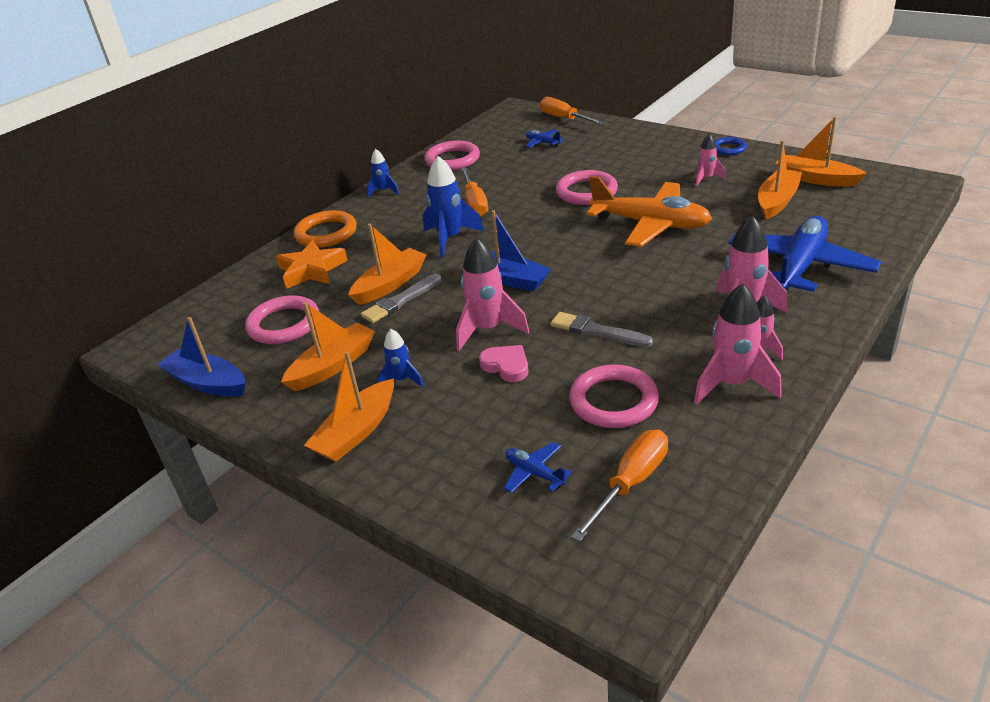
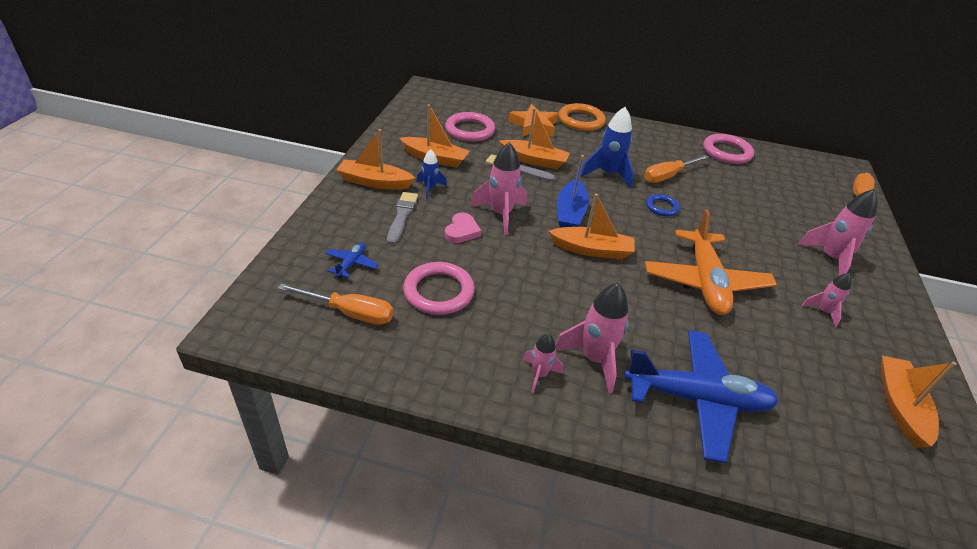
camera: 60 degrees right, 5 degrees up
blue boat [157,317,246,397] -> none
blue rocket [367,149,399,197] -> none
blue plane [526,129,564,148] -> none
grey brush [550,312,653,347] -> grey brush moved to [387,192,418,245]
pink ring [555,170,618,205] -> none
pink rocket [694,284,782,404] -> pink rocket moved to [797,189,878,276]
blue ring [715,137,747,155] -> blue ring moved to [646,194,680,216]
orange boat [758,140,802,219] -> orange boat moved to [548,194,635,259]

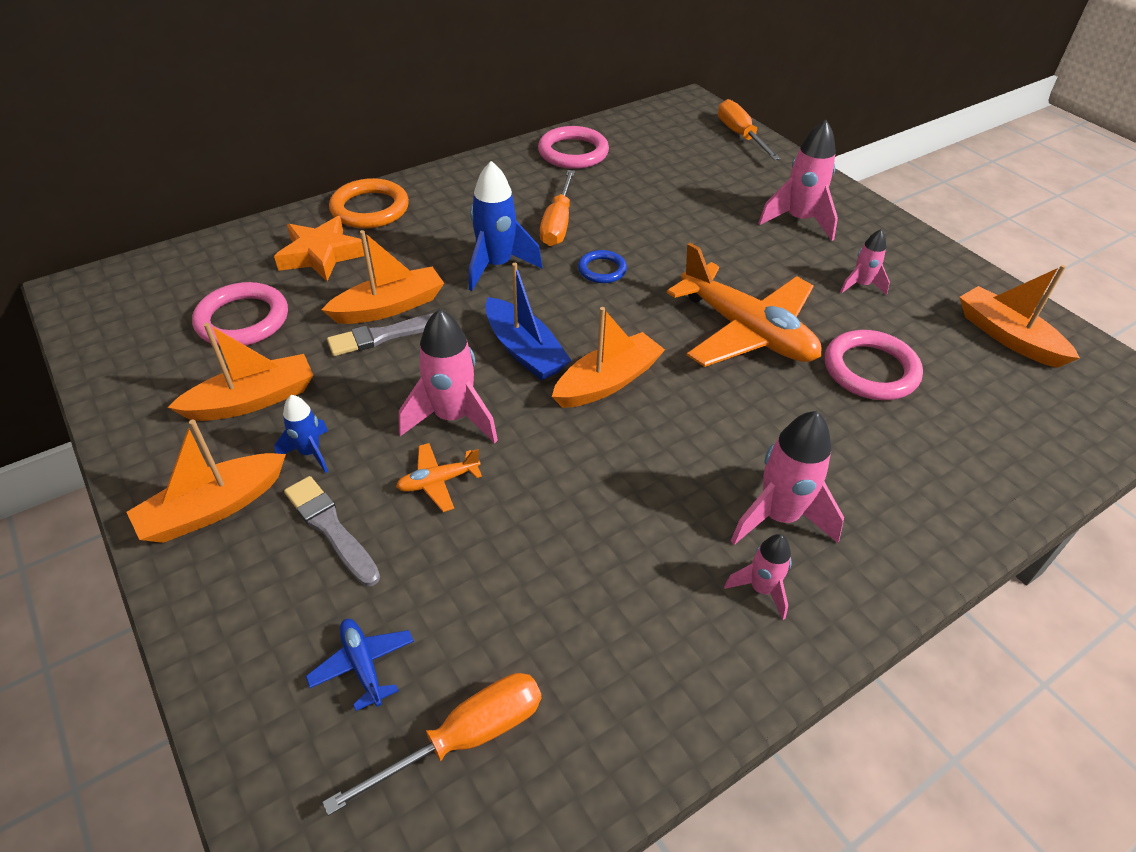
camera: 45 degrees left, 5 degrees up
pink ring [403,262,475,315] -> pink ring moved to [825,330,923,400]
pink heart [445,213,481,243] -> orange plane [396,443,482,512]
blue plane [624,330,779,463] -> none

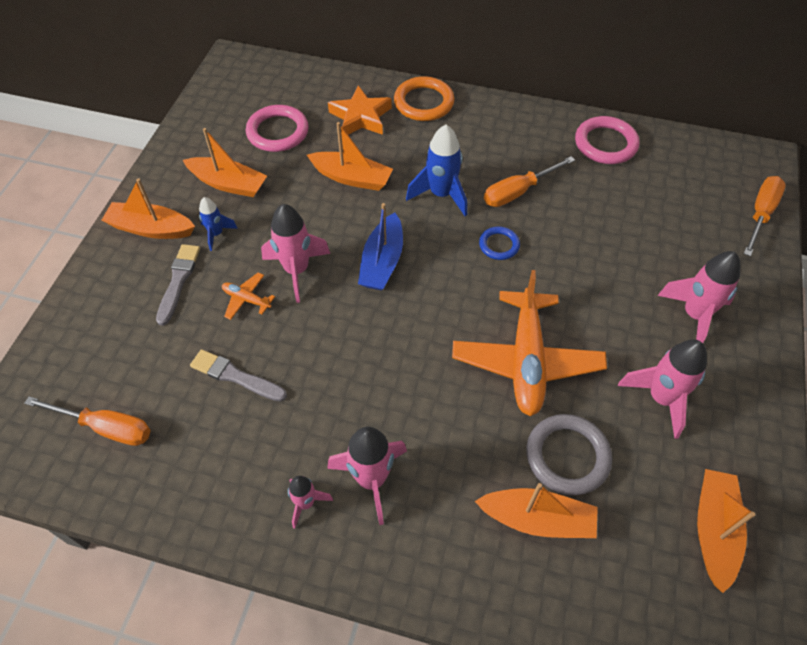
camera: 50 degrees right, 10 degrees up
blue plane [305,619,414,711] -> none
grey brush [327,313,434,356] -> grey brush moved to [190,349,287,402]
orange boat [552,307,665,408] -> orange boat moved to [475,483,598,538]
pink ring [825,330,923,400] -> grey ring [526,414,612,495]
pink rocket [840,229,890,296] -> pink rocket [618,340,707,439], size x1.76

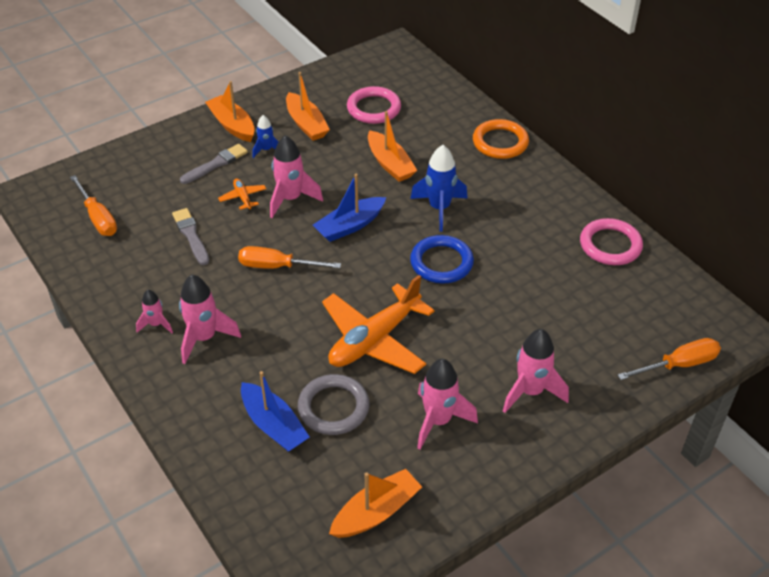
camera: 40 degrees right, 10 degrees down
orange star [328,85,392,135] -> none
orange boat [475,483,598,538] -> blue boat [241,371,310,452]
blue ring [479,226,520,260] -> blue ring [410,235,474,283], size x1.72
orange screwdriver [484,156,575,207] -> orange screwdriver moved to [238,246,341,269]

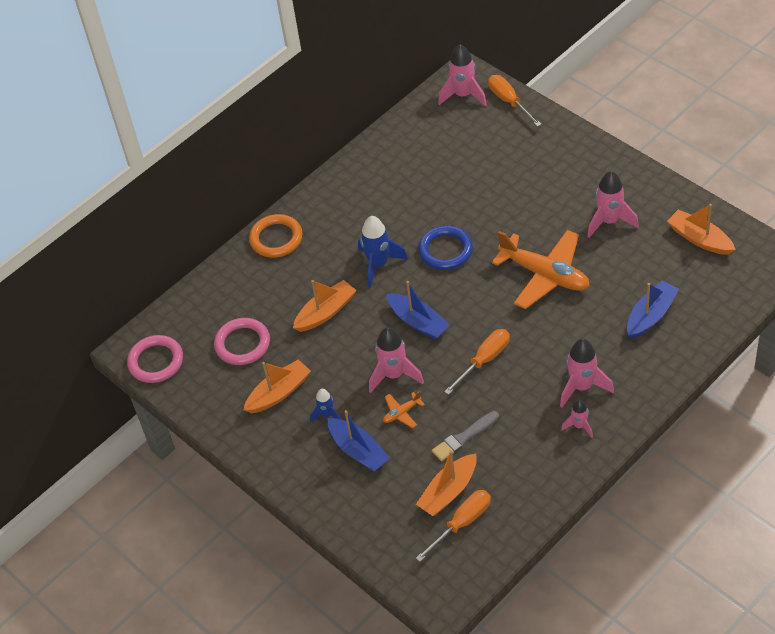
camera: 95 degrees left, 5 degrees up
grey brush [180,144,248,184] -> blue boat [328,410,390,472]
orange boat [205,81,255,142] -> orange boat moved to [416,450,477,516]
orange screwdriver [238,246,341,269] -> orange screwdriver turned 135 degrees counterclockwise [444,329,510,395]
grey ring [298,374,369,435] -> none
pink rocket [503,329,569,413] -> pink rocket moved to [438,44,487,107]
pink ring [580,218,643,265] -> pink ring moved to [127,335,183,383]

